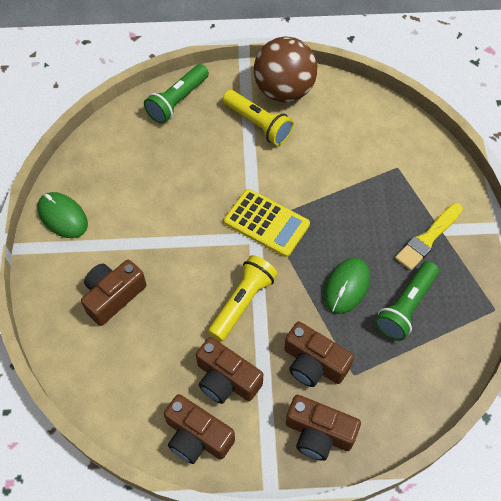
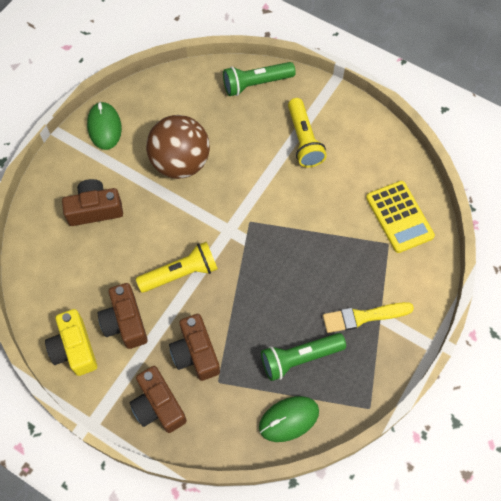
camera: 35 degrees right, 5 degrees up
brown camera [164,394,235,464] -> yellow camera [45,309,97,376]
yellow calculator [224,189,310,257] -> yellow calculator moved to [366,181,435,253]
brown ball [254,37,318,102] -> brown ball moved to [146,115,210,179]
green mouse [324,258,370,314] -> green mouse moved to [259,396,319,442]

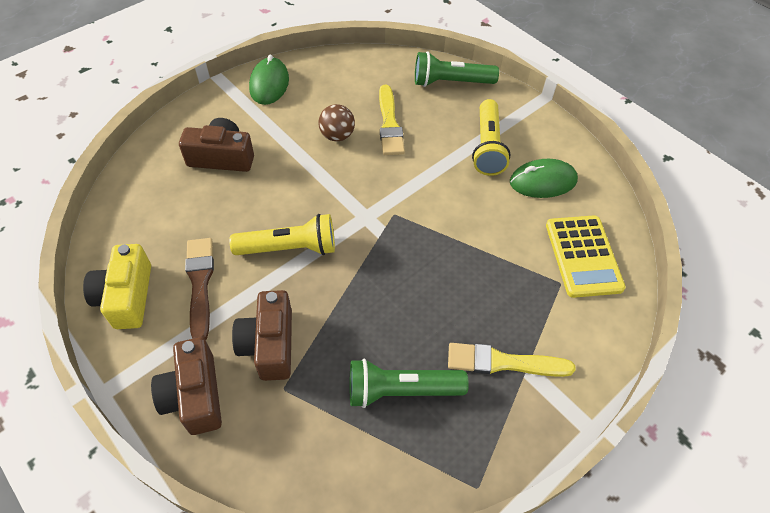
camera: 15 degrees right, 10 degrees down
brown camera [98,283,148,349] -> brown brush [185,238,214,340]
brown ball [146,115,210,179] -> brown ball [318,104,355,142], size x0.49
green mouse [259,396,319,442] -> green mouse moved to [510,159,578,198]
none -> yellow brush [379,85,405,155]

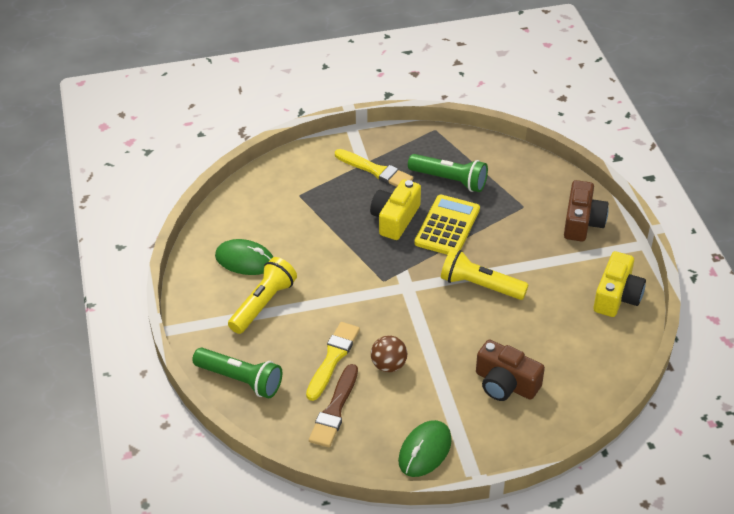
camera: 150 degrees left, 10 degrees down
brown brush [185,238,214,340] -> brown brush moved to [309,364,358,448]
brown camera [232,290,292,381] -> none
yellow calculator [546,215,626,298] -> yellow calculator moved to [415,195,480,255]
none -> yellow camera [370,179,421,240]

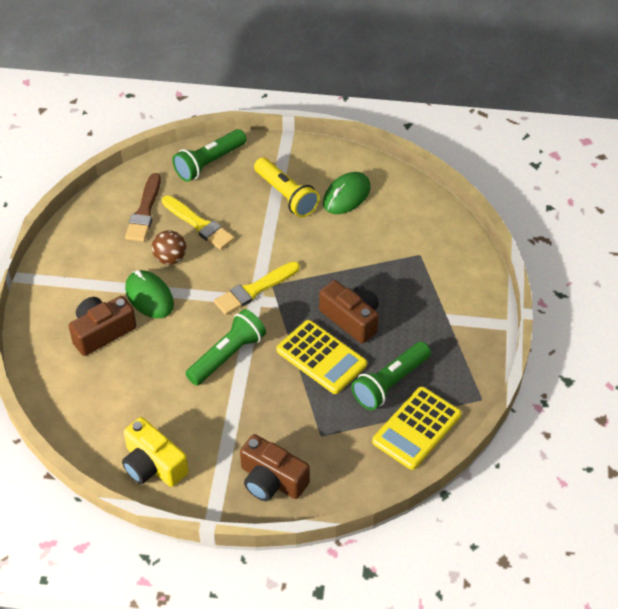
camera: 110 degrees right, 5 degrees up
brown brush [309,364,358,448] -> brown brush turned 120 degrees counterclockwise [125,173,161,242]
yellow brush [335,149,413,187] -> yellow brush moved to [214,261,300,315]
yellow camera [370,179,421,240] -> brown camera [319,280,379,344]
green mouse [398,420,452,477] -> green mouse moved to [125,270,174,318]
yellow flashlight [441,248,529,300] -> green flashlight [185,309,266,386]
none -> yellow calculator [372,387,461,470]

